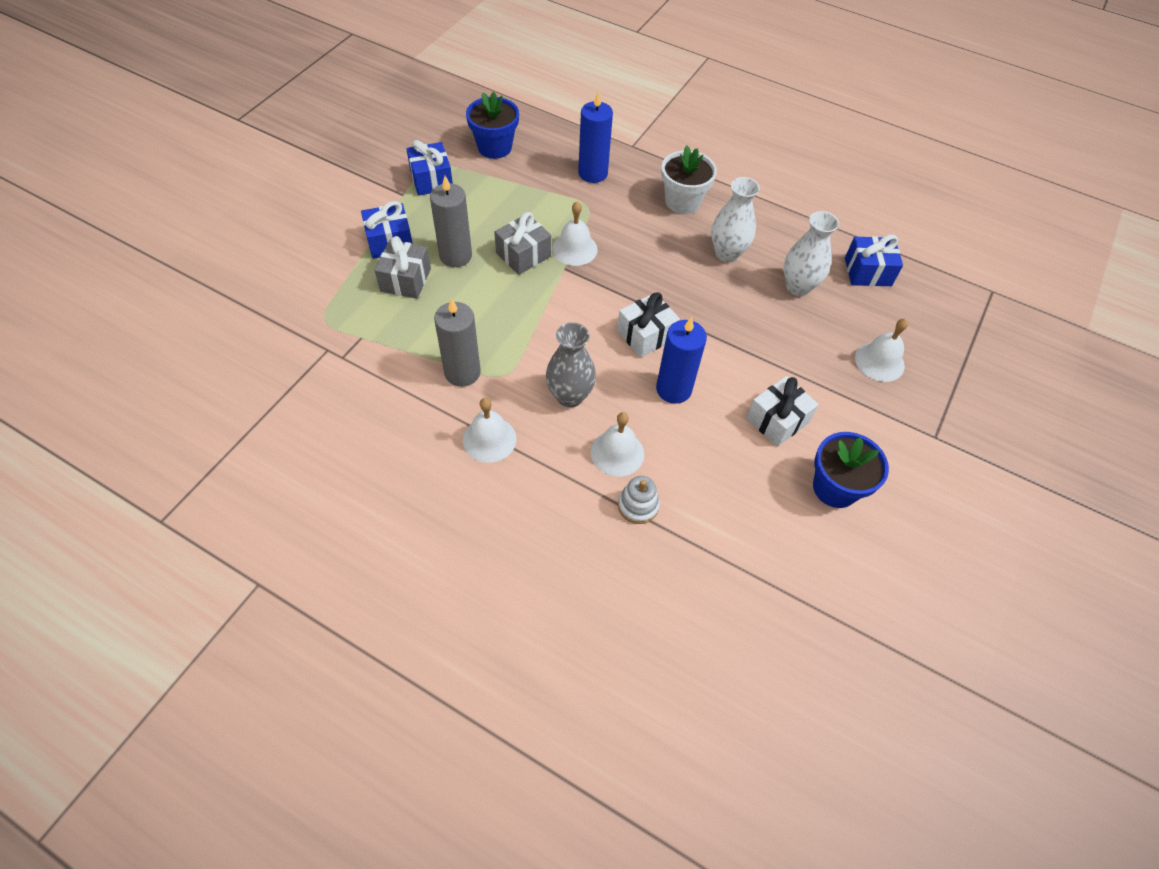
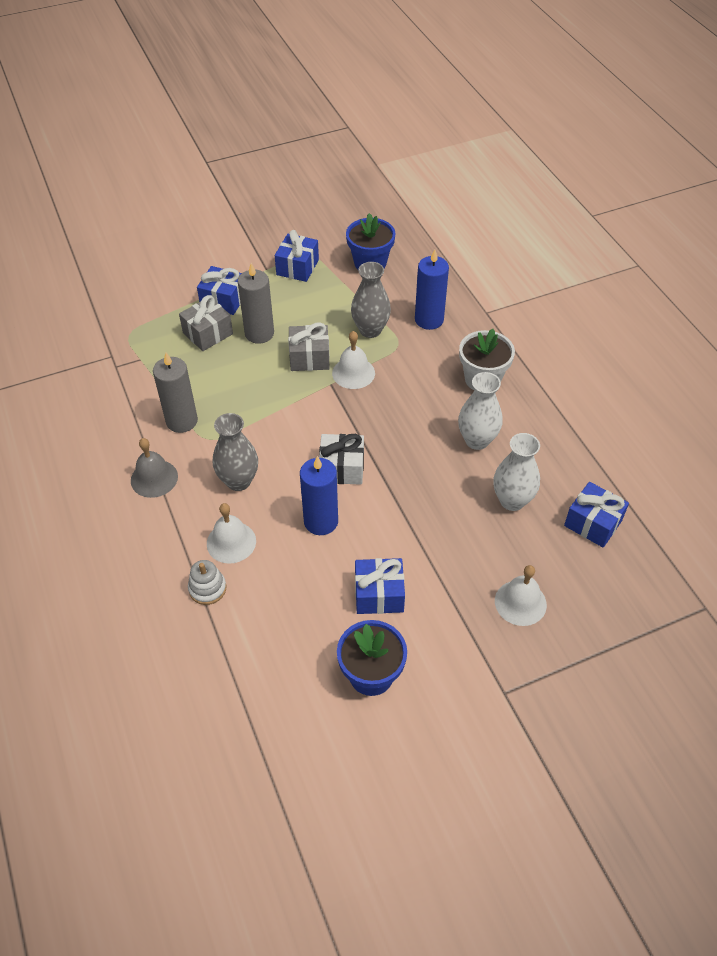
camera: 40 degrees right, 5 degrees down
white bell [463,398,517,463] -> grey bell [131,438,178,498]
white gift [746,376,819,447] -> blue gift [355,558,405,614]
none -> grey vase [351,262,391,338]

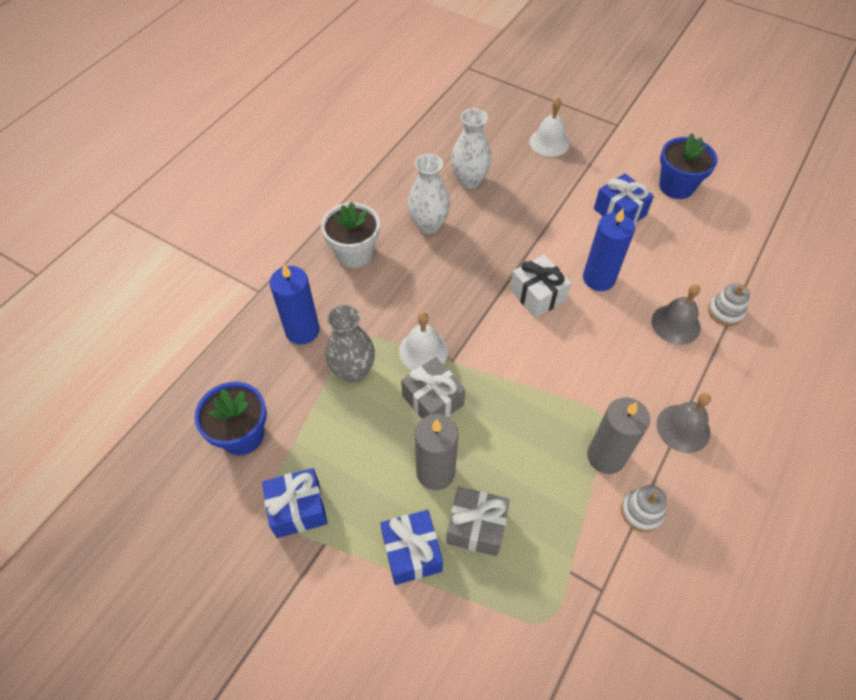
camera: 125 degrees left, 5 degrees up
white bell [207,503,256,564] -> grey bell [652,284,700,345]
grey vase [213,413,258,491] -> none
blue gift [564,482,629,547] -> none
none -> white stacking toy [621,485,667,532]

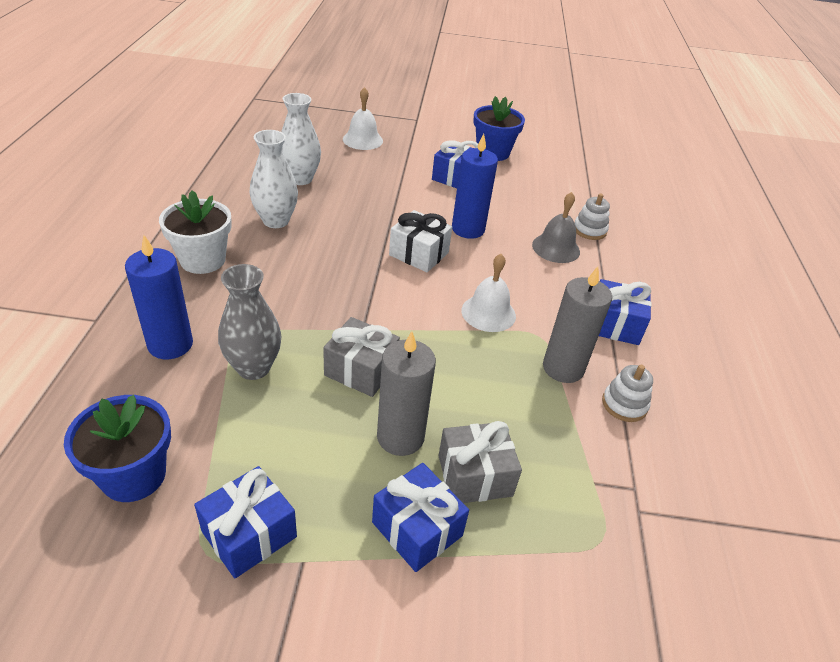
camera: 30 degrees left, 15 degrees down
white bell [399,312,448,370] -> white bell moved to [461,254,516,332]
grey bell [657,393,711,453] -> blue gift [599,279,652,345]

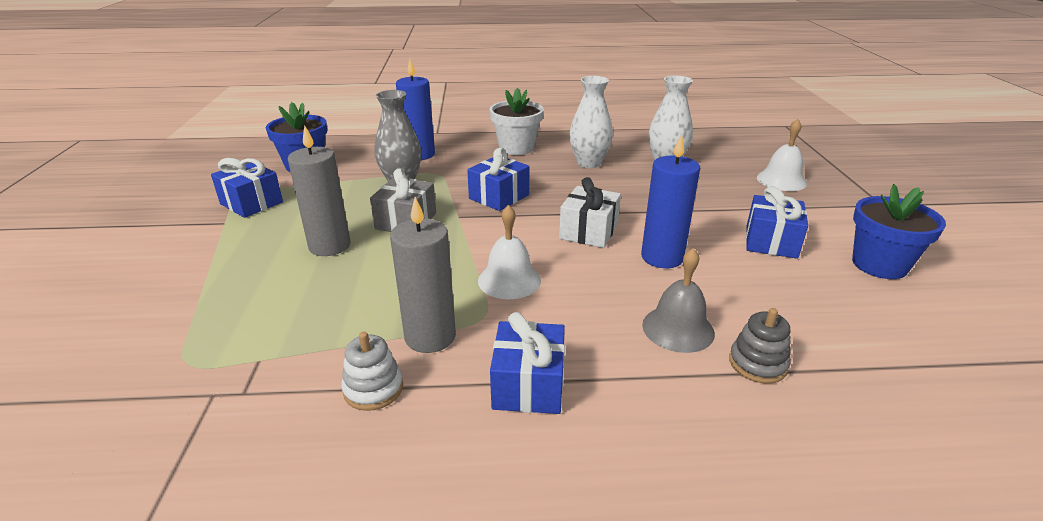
camera: 85 degrees right, 10 degrees down
blue gift [372,463,469,572] -> blue gift moved to [467,147,529,211]
grey gift [438,421,522,503] -> none
white stacking toy [575,194,610,240] -> grey stacking toy [729,308,791,384]

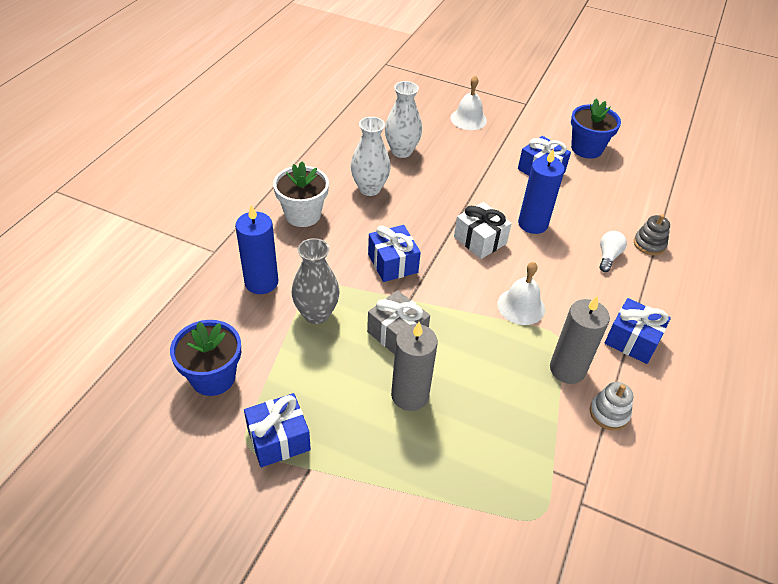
camera: 65 degrees left, 15 degrees up
grey bell [642,248,715,353] -> white light bulb [599,231,627,272]

